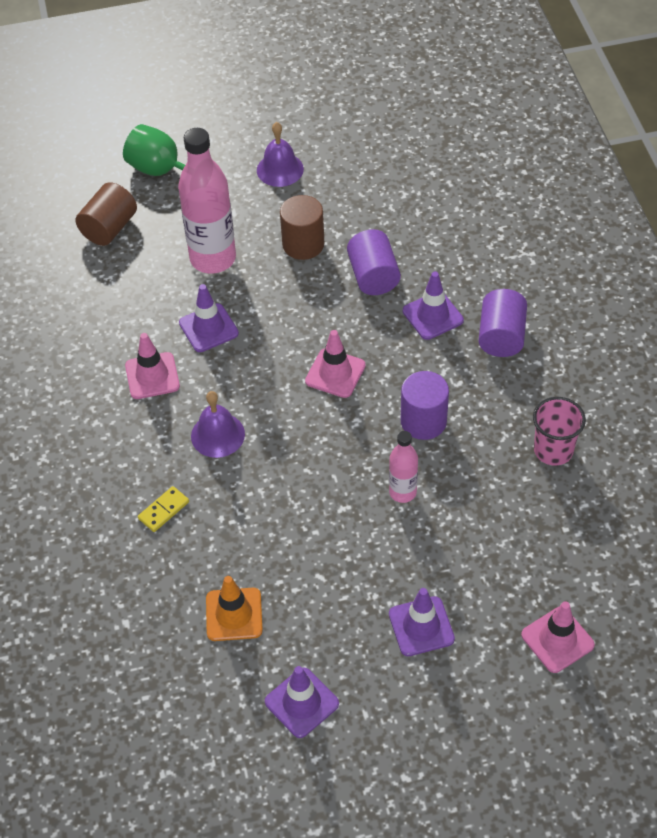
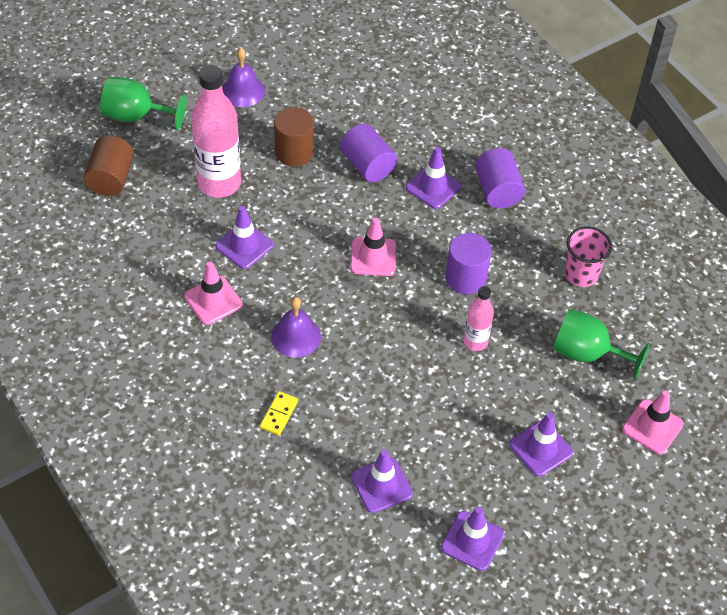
camera: 25 degrees left, 0 degrees up
orange traffic cone [206,576,263,641] -> purple traffic cone [351,450,413,513]
none -> green goblet [553,309,650,380]

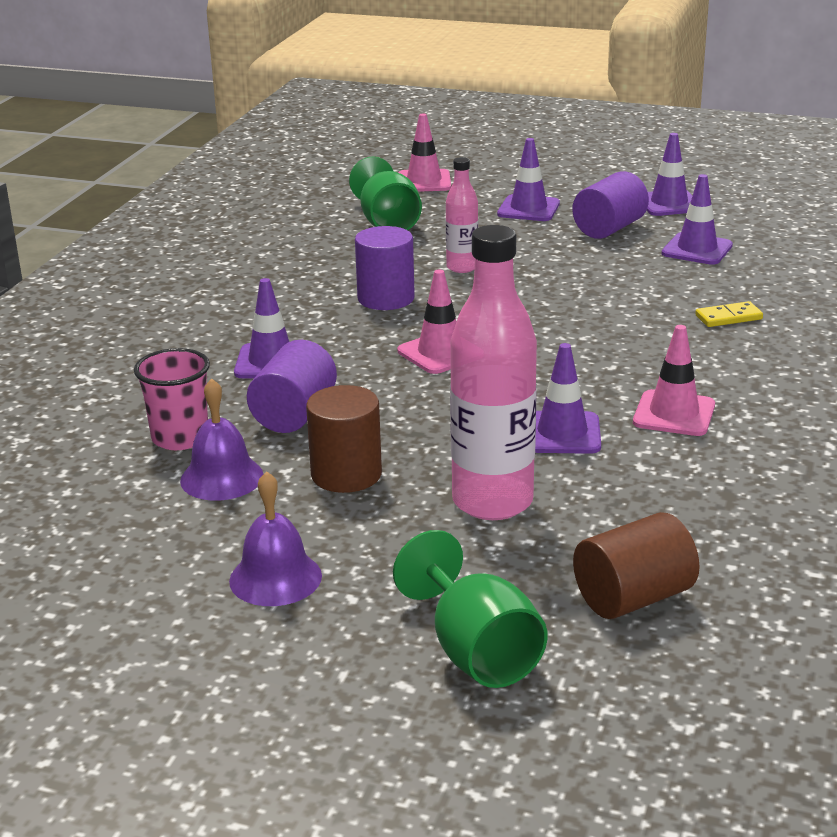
camera: 125 degrees left, 25 degrees down
purple bell [271,297,321,357] -> purple bell moved to [180,378,263,501]
purple cylinder [475,148,525,208] -> purple cylinder moved to [572,171,649,239]
pink cup [565,226,612,287] -> pink cup moved to [134,348,210,450]

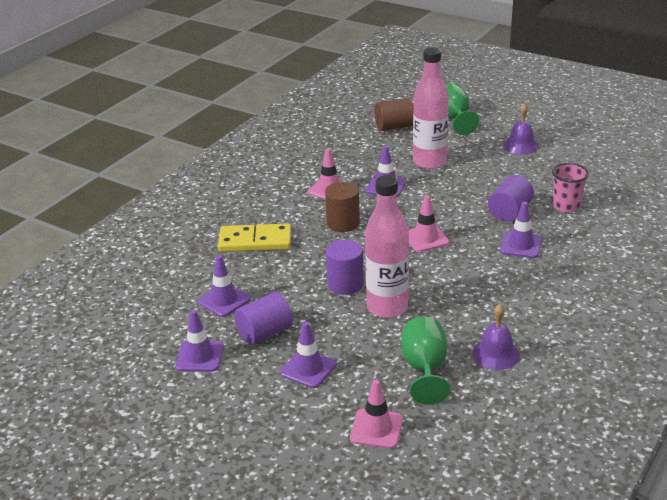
camera: 165 degrees left, 5 degrees up
purple bell [180,378,263,501] -> purple bell moved to [473,304,520,370]
brown cylinder [306,385,382,493] -> brown cylinder moved to [325,182,360,232]
purple cylinder [355,226,415,310] -> purple cylinder moved to [326,239,364,295]
pink bottle [446,157,478,273] -> pink bottle [365,175,409,318], size x1.91
yellow domino [695,301,763,327] -> yellow domino [218,223,291,252], size x2.06

